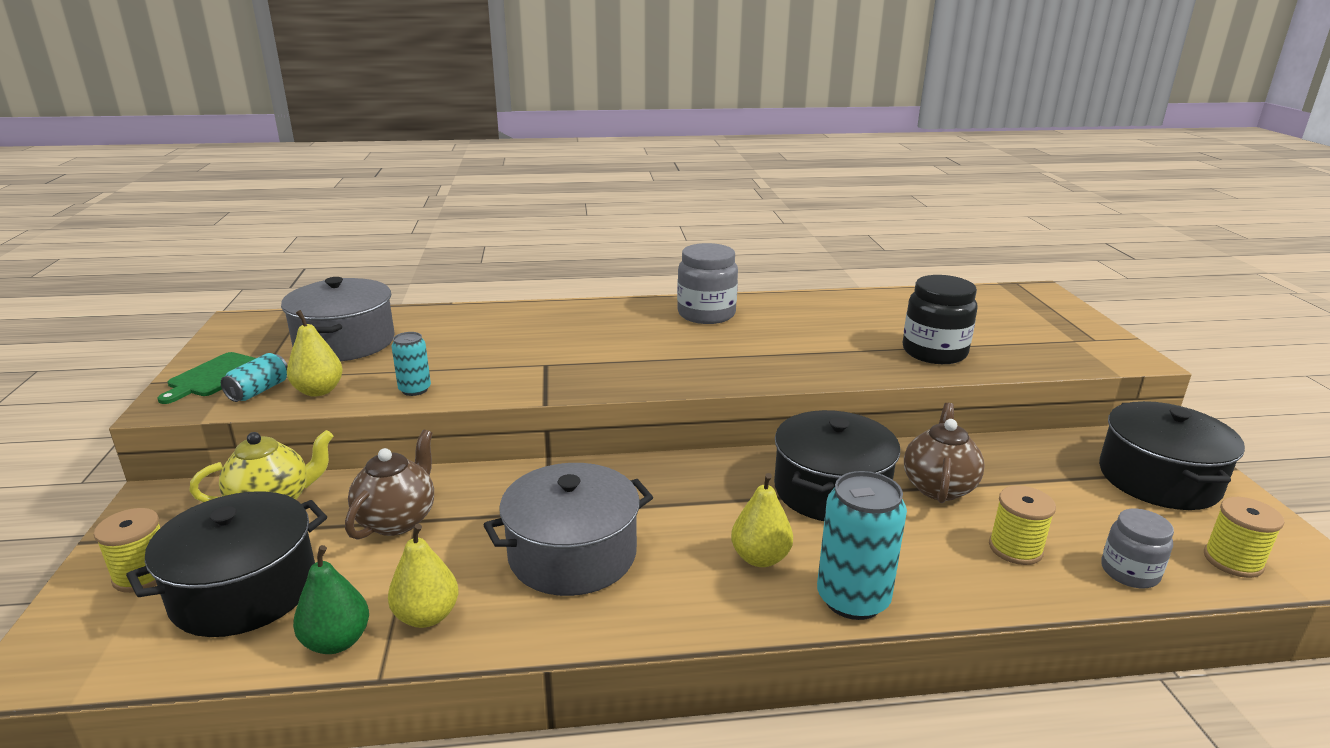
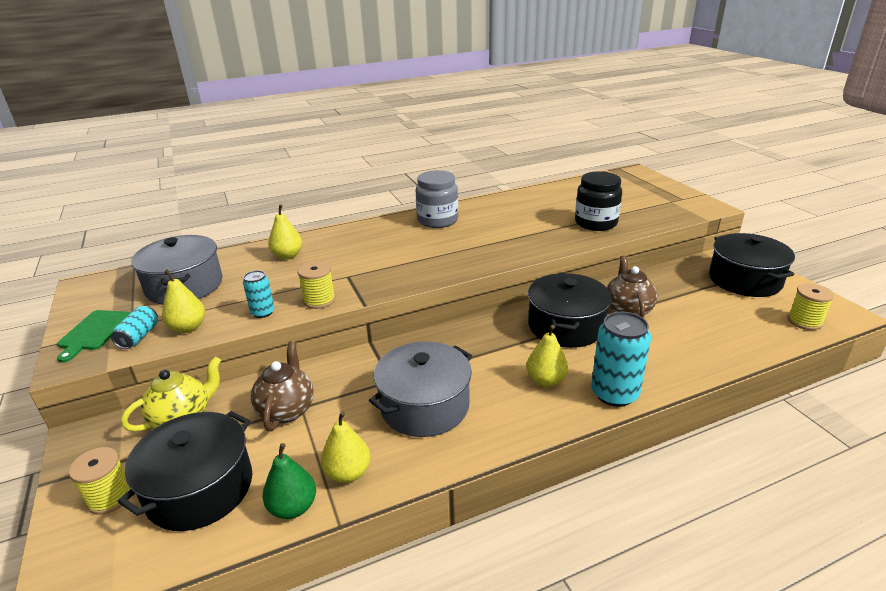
camera: 15 degrees left, 5 degrees up
yellow spool [989,485,1056,565] -> yellow spool moved to [297,261,335,309]
grey jar [1101,508,1174,588] -> none
none -> yellow pear [268,205,302,260]

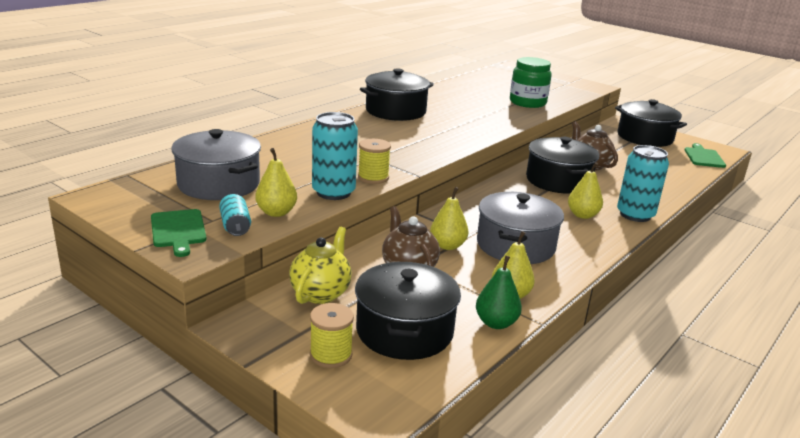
camera: 30 degrees left, 5 degrees down
turquoise can [243,270,275,318] -> turquoise can [312,112,358,200], size x1.81
yellow pear [268,205,302,260] -> yellow pear moved to [430,187,468,250]
grey jar [416,170,458,228] -> black pot [360,68,434,121]
black jar [575,171,622,231] -> green jar [510,57,551,108]
yellow spool [788,283,834,330] -> green cutting board [685,143,726,168]

